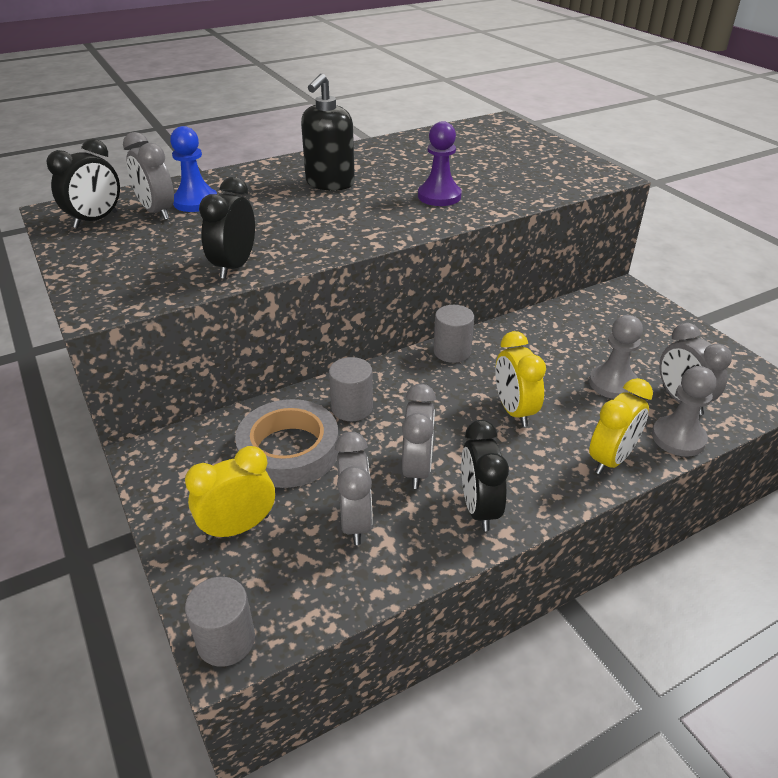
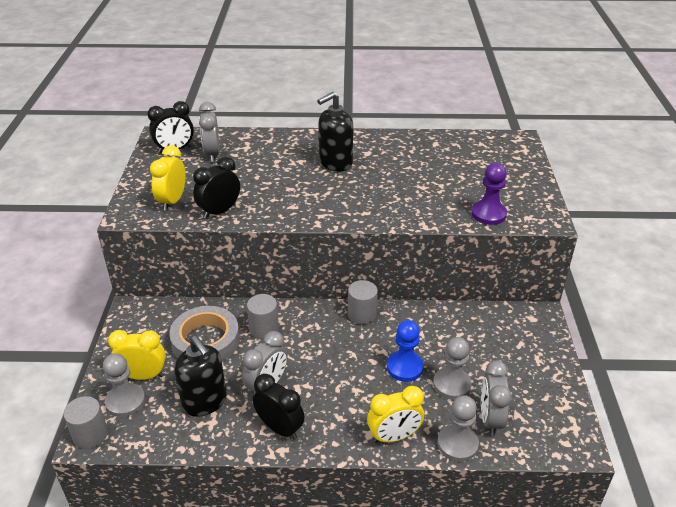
camera: 30 degrees right, 0 degrees up
blue pawn [170,126,217,212] -> blue pawn moved to [387,320,424,382]
grey clock [335,432,373,545] -> black soap dispenser [174,336,227,416]
purple pawn [418,121,462,206] -> purple pawn moved to [471,163,507,225]
black clock [461,420,509,531] -> black clock turned 105 degrees clockwise [253,374,305,440]
yellow clock [495,331,546,427] -> yellow clock moved to [150,145,186,211]
none -> grey pawn [103,353,145,417]

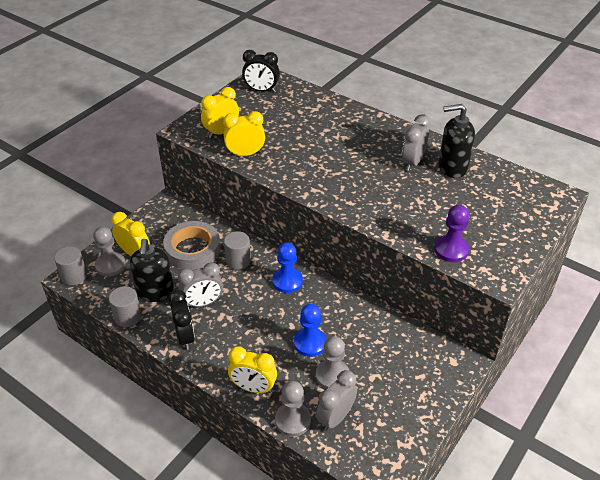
camera: 35 degrees right, 5 degrees up
black clock [193,157,240,219] -> yellow clock [223,111,265,156]
grey clock [199,102,220,162] -> grey clock moved to [402,114,430,171]
black soap dispenser [317,92,353,171] -> black soap dispenser moved to [438,104,475,178]
grey cylinder [348,280,378,324] -> grey cylinder moved to [109,286,142,327]
none -> blue pawn [272,242,303,293]

